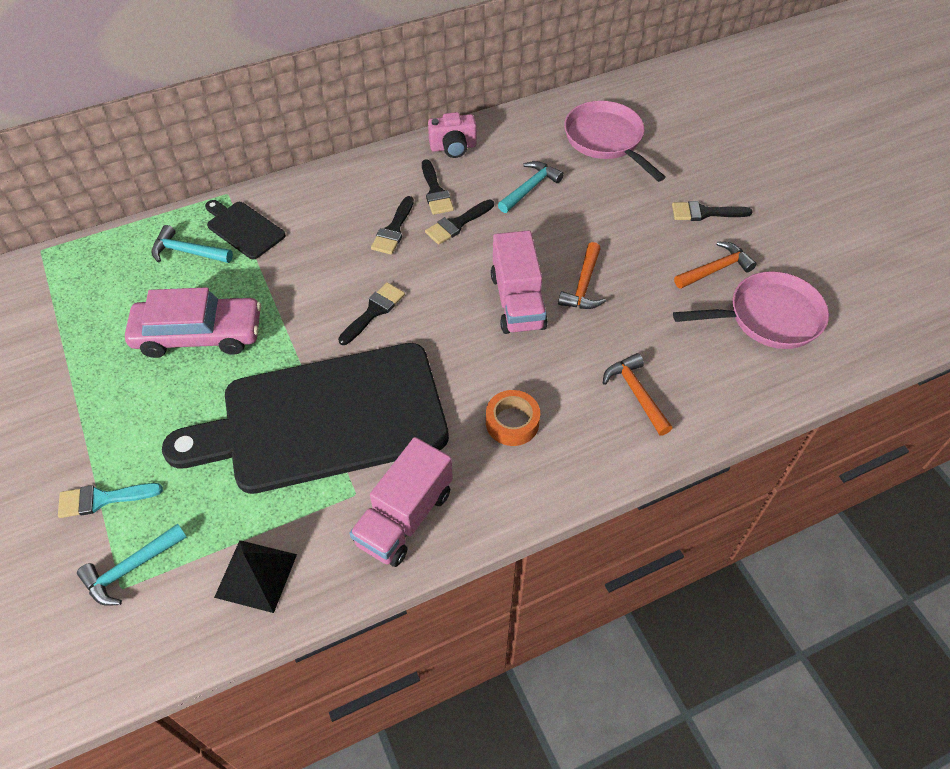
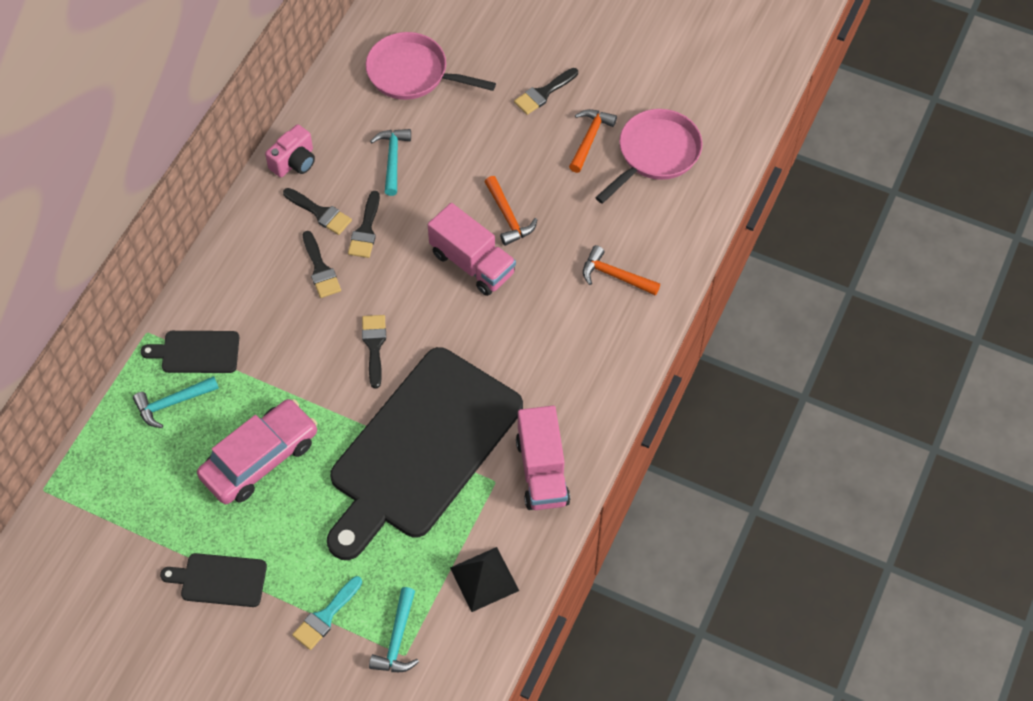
camera: 40 degrees left, 5 degrees up
orange tape [486,390,540,446] -> none
none -> black cutting board [160,553,267,607]

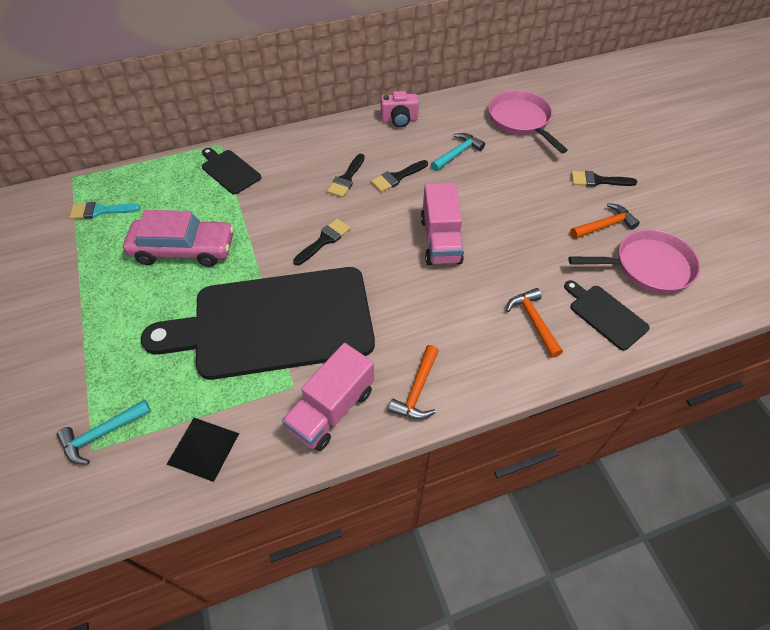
camera: 45 degrees right, 5 degrees down
turquoise hammer [133,376,219,428] -> none
black cutting board [160,553,267,607] -> black cutting board moved to [564,280,650,351]
black brush [283,188,352,235] -> none
turquoise brush [292,576,362,650] -> turquoise brush moved to [69,202,140,219]
orange hammer [485,176,538,246] -> orange hammer moved to [388,345,439,419]

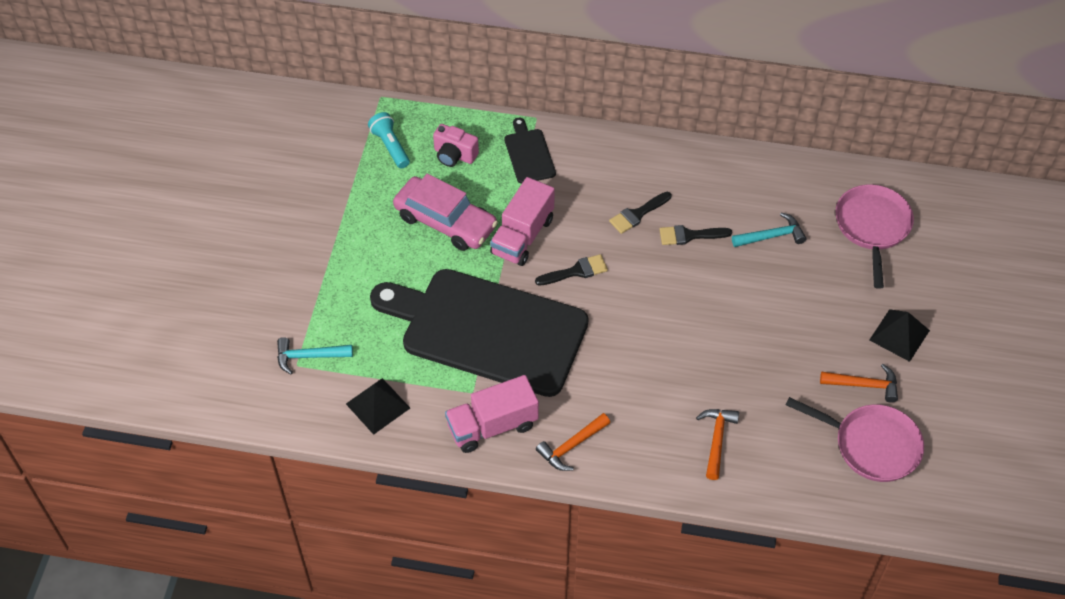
camera: 30 degrees right, 0 degrees up
turquoise brush [69,202,140,219] -> turquoise flashlight [368,112,410,169]
pink camera [381,91,419,127] -> pink camera moved to [433,124,479,167]
pink truck [421,183,464,265] -> pink truck moved to [490,177,555,266]
black cutting board [564,280,650,351] -> none
black brush [571,171,637,187] -> black pyramid [869,309,930,362]

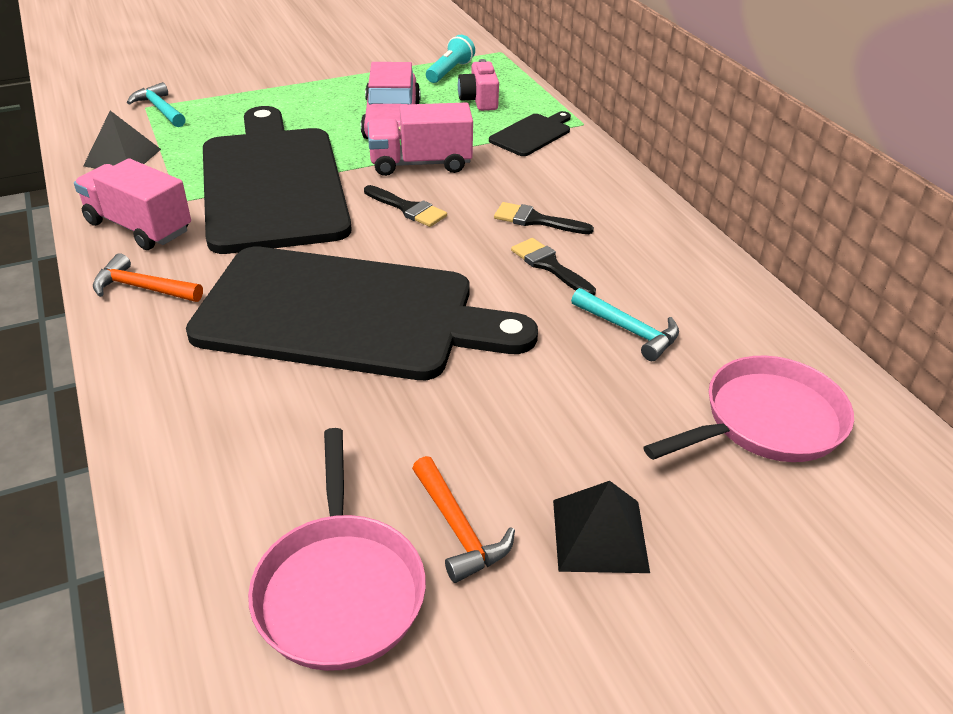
camera: 55 degrees right, 15 degrees down
orange hammer [696,409,739,480] -> none
none -> black cutting board [186,247,538,380]

